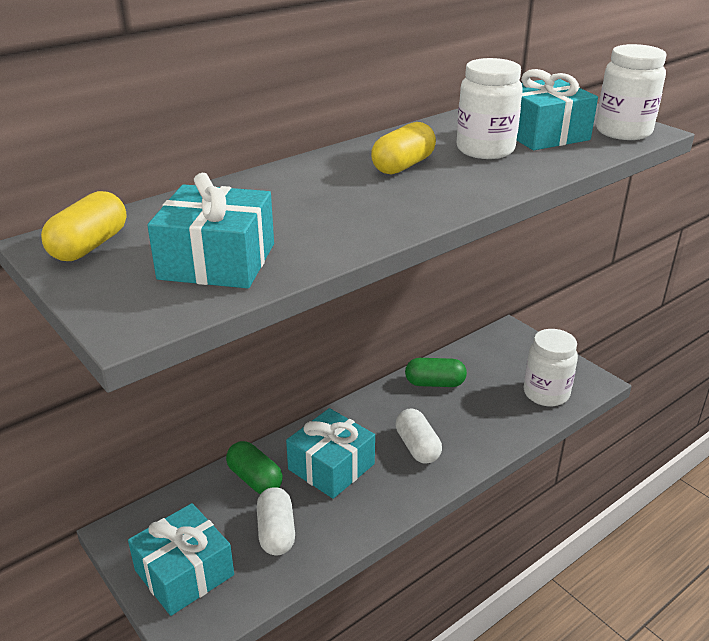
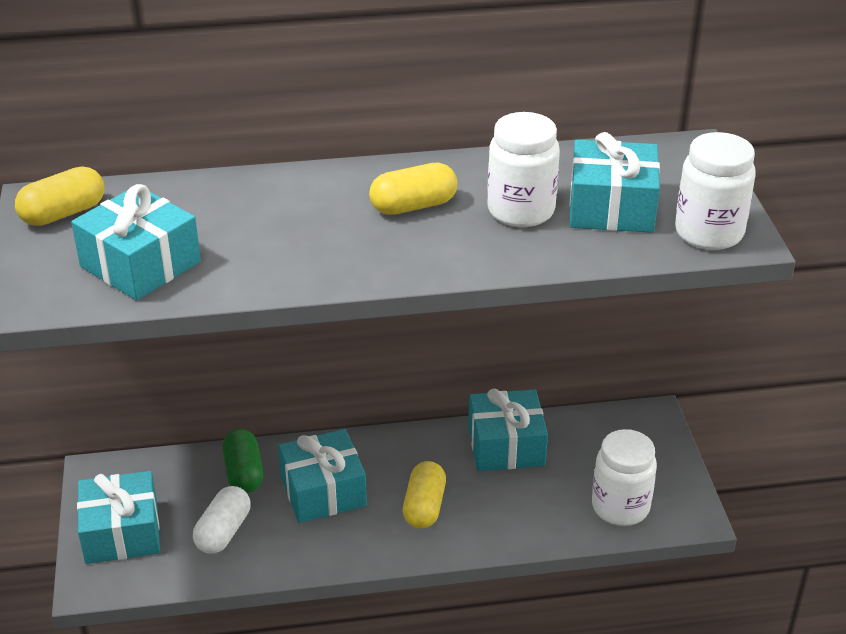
camera: 30 degrees right, 5 degrees up
white capsule [395,408,442,464] -> yellow capsule [403,461,446,528]
green capsule [405,358,467,387] -> turquoise gift [468,389,548,471]

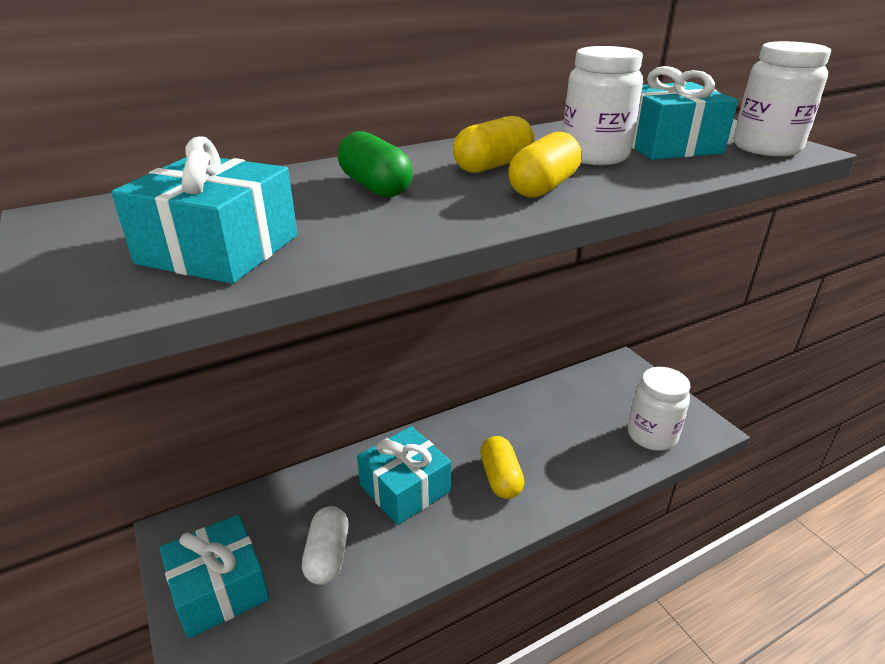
camera: 20 degrees left, 5 degrees down
yellow capsule [15,167,104,226] -> yellow capsule moved to [508,132,582,198]
green capsule [222,429,263,493] -> green capsule moved to [338,131,413,197]
turquoise gift [468,389,548,471] -> none

